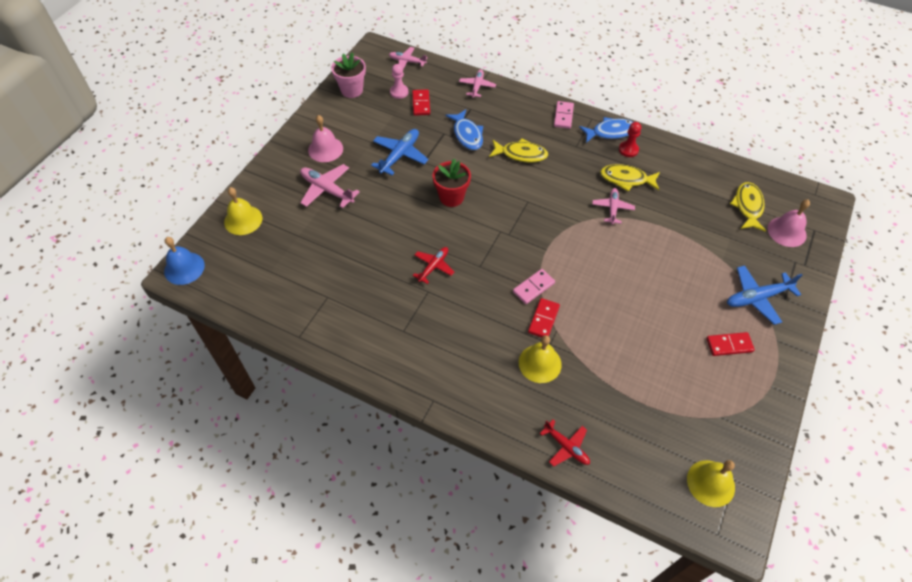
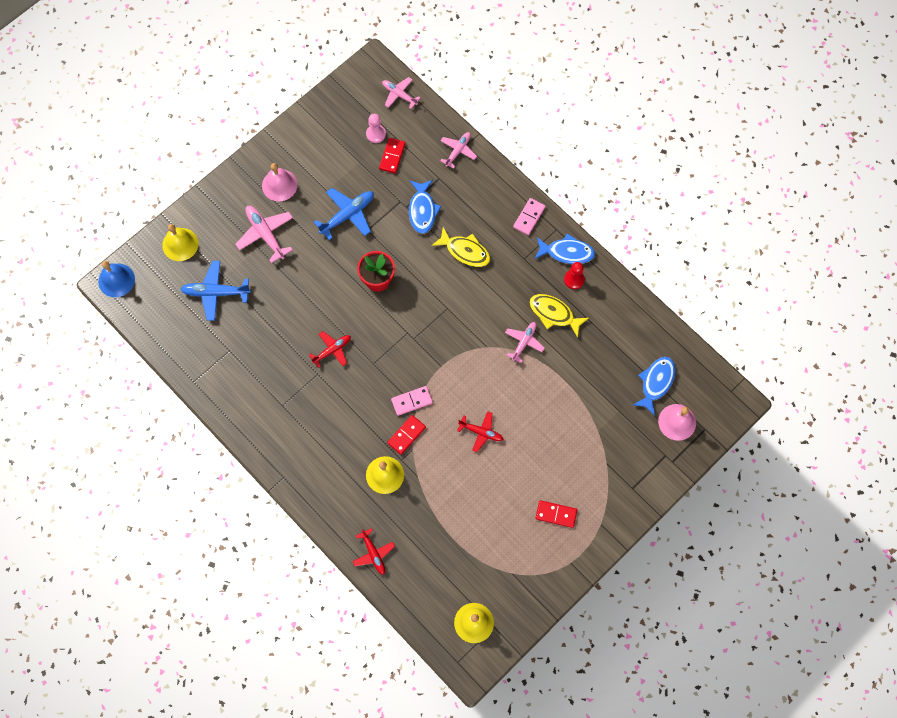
camera: 20 degrees right, 15 degrees up
pink flower pot [331,52,366,98] -> none
blue plane [727,265,802,325] -> blue plane moved to [180,261,251,321]
yellow fish [730,182,766,232] -> blue fish [633,357,675,416]
none -> red plane [457,411,503,452]

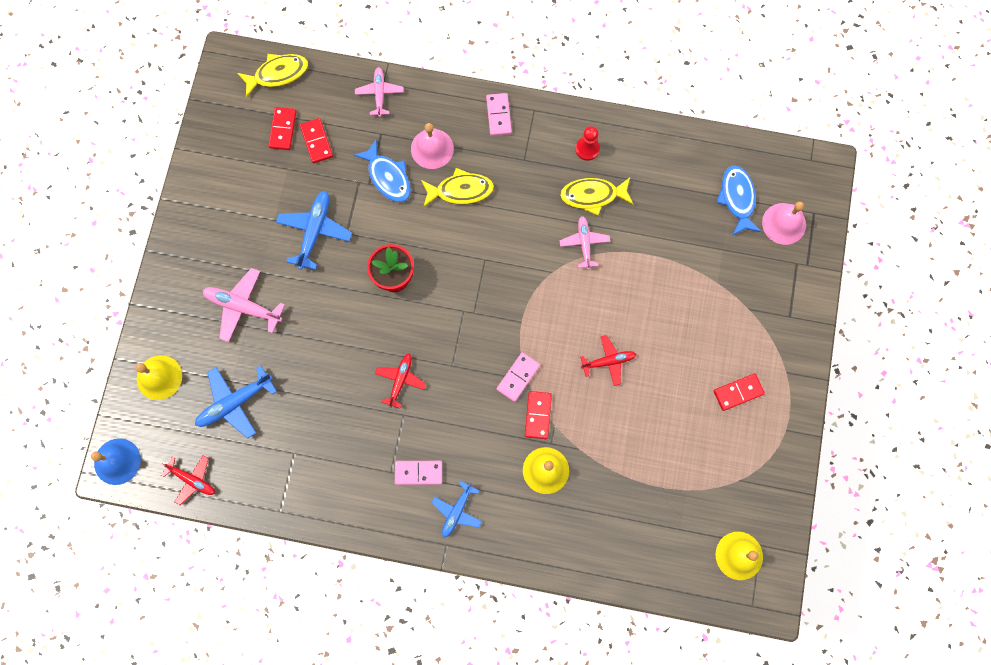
camera: 35 degrees left, 5 degrees up
pink bell [262,163,298,201] -> pink bell moved to [411,123,454,169]
red plane [353,528,395,575] -> red plane moved to [161,455,215,505]
pink pawn [366,114,386,143] -> red domino [268,107,297,150]
pink plane [382,77,421,109] -> yellow fish [237,54,308,97]
blue fish [534,233,595,264] -> none
none -> pink domino [395,461,442,485]
none -> blue plane [431,481,482,538]

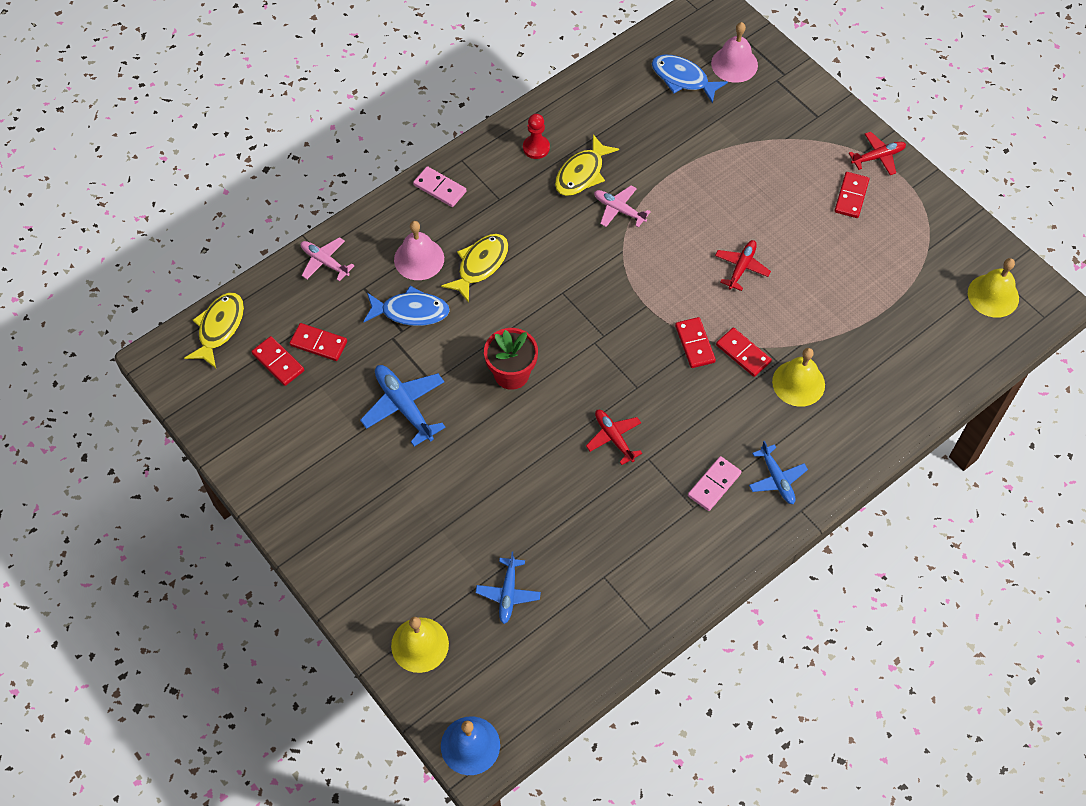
camera: 50 degrees left, 15 degrees down
red plane [161,455,215,505] -> red plane moved to [849,132,906,175]
blue plane [195,365,277,439] -> blue plane [476,552,541,624], size x0.66
pink plane [202,268,285,342] -> none
pink domino [497,352,540,402] -> red domino [675,317,716,368]

